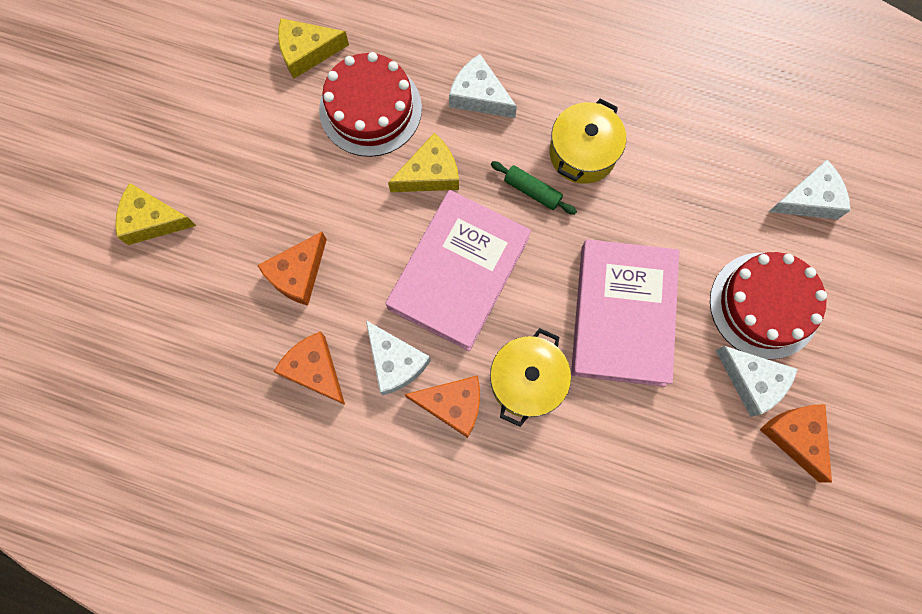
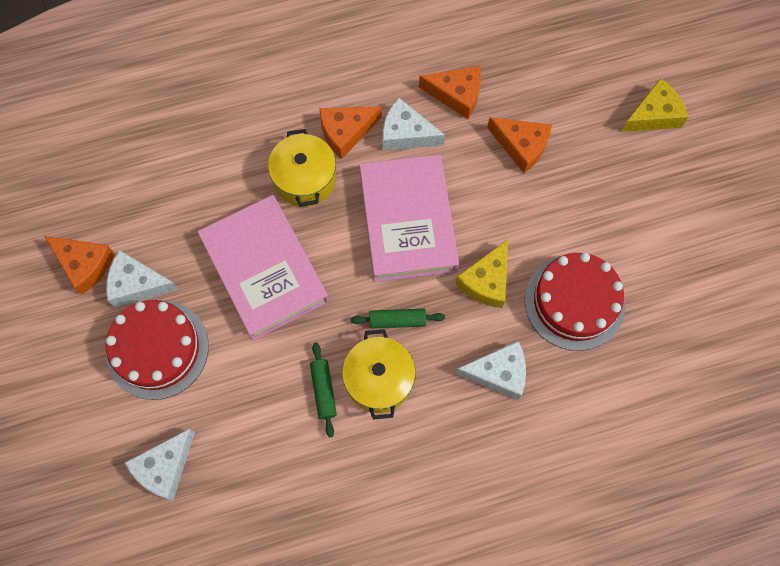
camera: 145 degrees right, 5 degrees down
orange cheese [257,232,327,306] -> orange cheese turned 120 degrees clockwise [487,117,552,173]
yellow cheese [278,18,349,79] -> none
none -> green rolling pin [310,342,337,437]

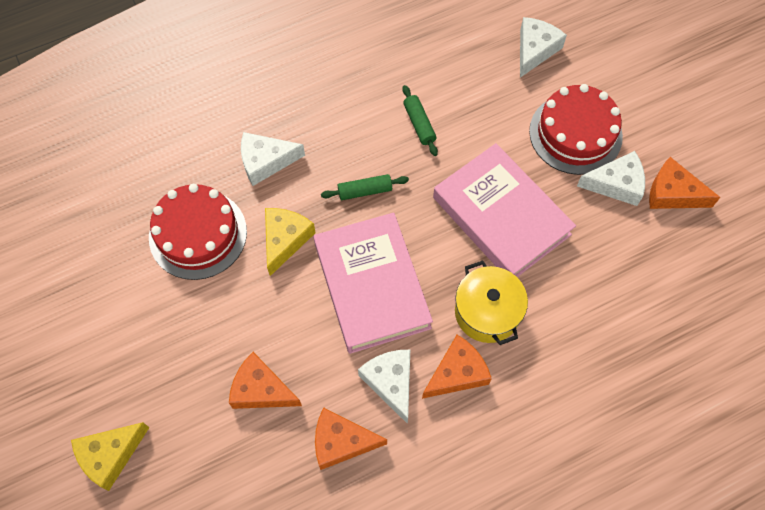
camera: 170 degrees right, 5 degrees down
yellow pot [342,329,416,420] -> none
white cheese [383,98,445,150] -> white cheese turned 120 degrees counterclockwise [358,350,410,424]

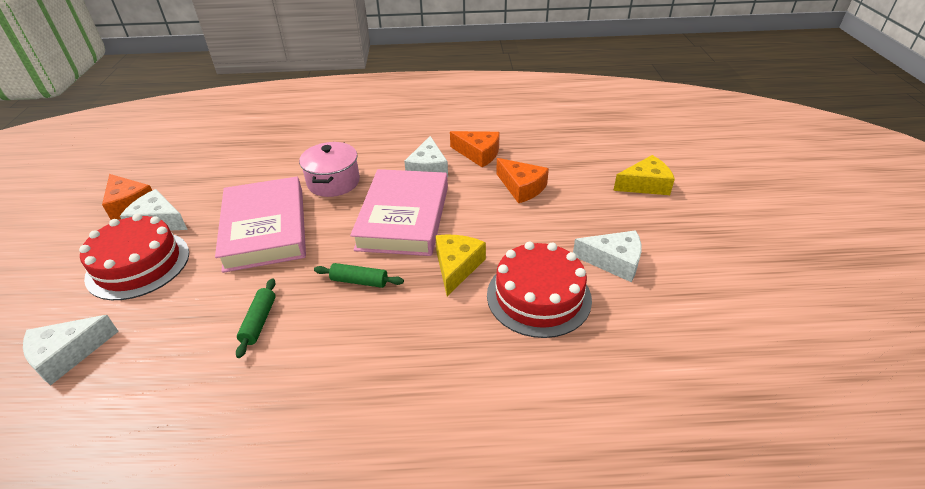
camera: 155 degrees left, 25 degrees down
white cheese [241,132,305,186] -> white cheese moved to [573,230,642,282]
yellow cheese [265,208,316,276] -> yellow cheese turned 150 degrees clockwise [435,235,486,296]
orange cheese [422,335,492,399] -> none
yellow pot [455,260,528,345] -> pink pot [299,142,360,197]

